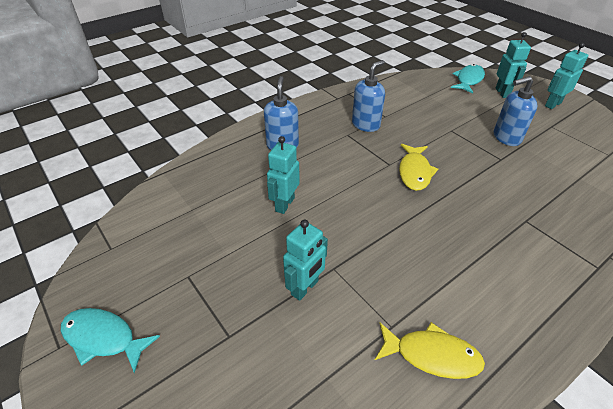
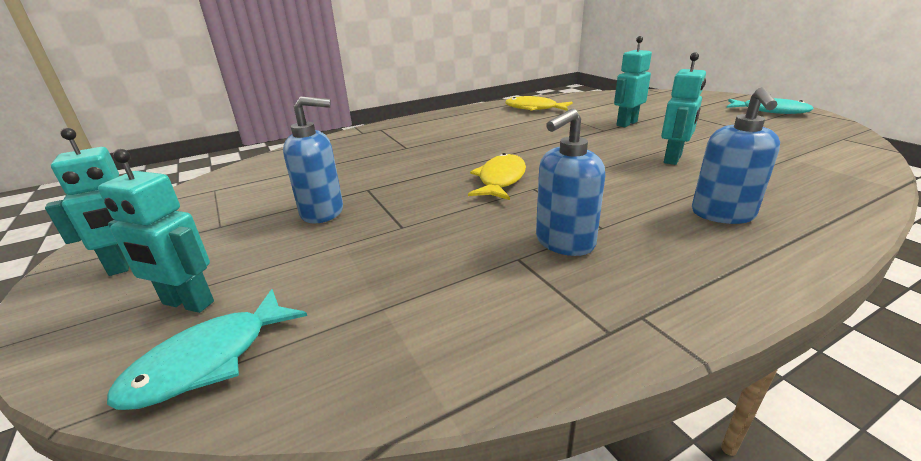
camera: 170 degrees left, 15 degrees down
turquoise robot [495,32,531,98] -> turquoise robot turned 75 degrees counterclockwise [98,149,214,313]

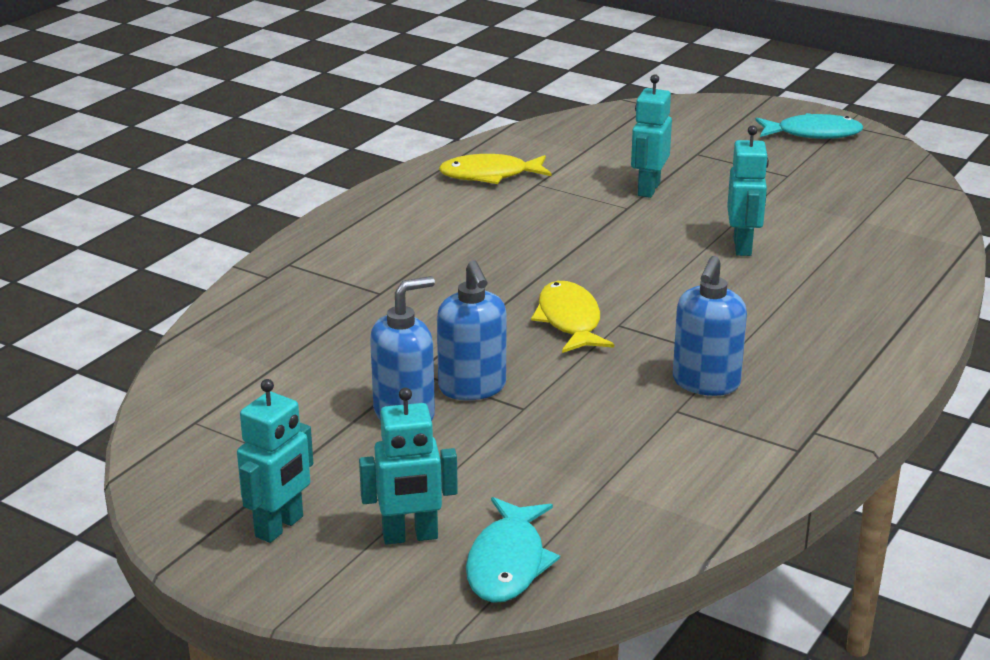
camera: 30 degrees left, 0 degrees up
blue soap dispenser [692,87,780,224] -> blue soap dispenser moved to [437,260,506,400]

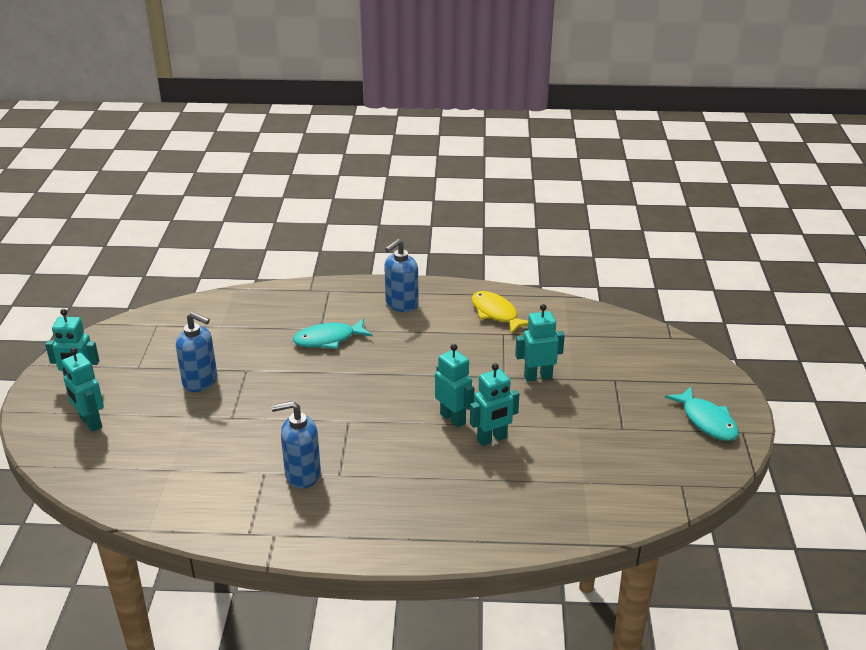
camera: 60 degrees right, 5 degrees up
blue soap dispenser [437,260,506,400] -> blue soap dispenser moved to [384,239,419,312]
turquoise fish [466,497,560,603] -> turquoise fish moved to [293,318,372,349]
yellow fish [531,281,614,353] -> none
none -> turquoise robot [435,344,474,428]

